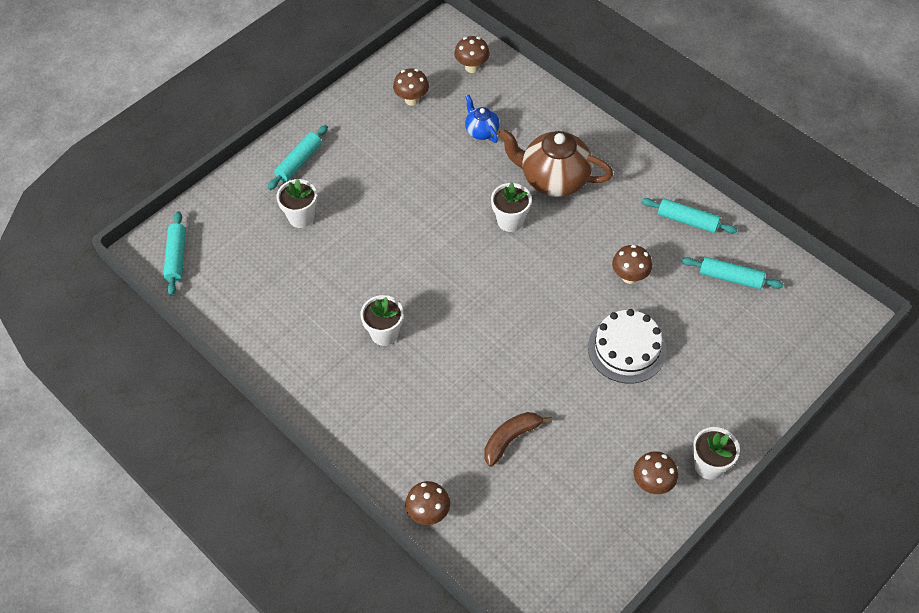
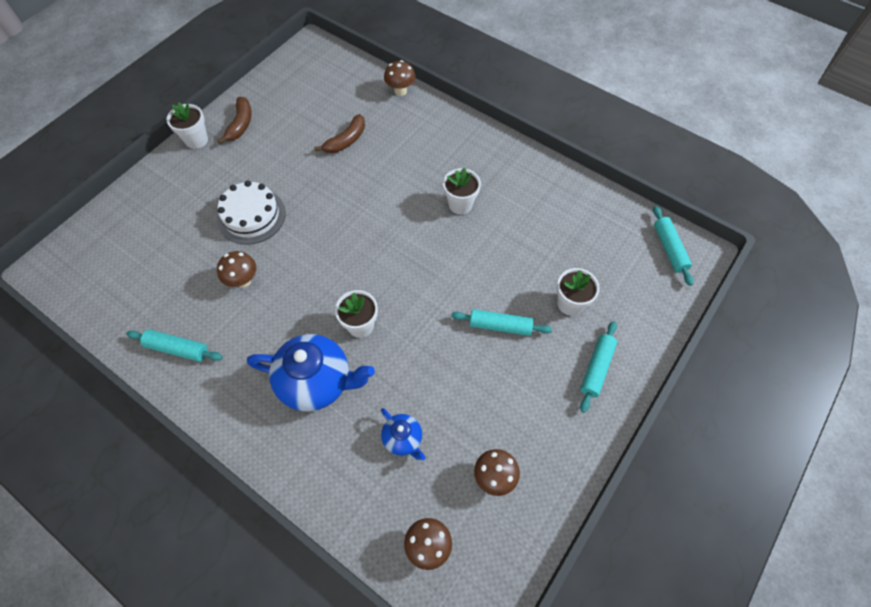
camera: 170 degrees right, 5 degrees up
brown teapot [498,128,613,197] -> blue teapot [247,334,375,411]
brown mushroom [633,451,678,494] -> brown banana [217,97,252,144]
turquoise rolling pin [682,257,784,289] -> turquoise rolling pin moved to [451,309,552,336]

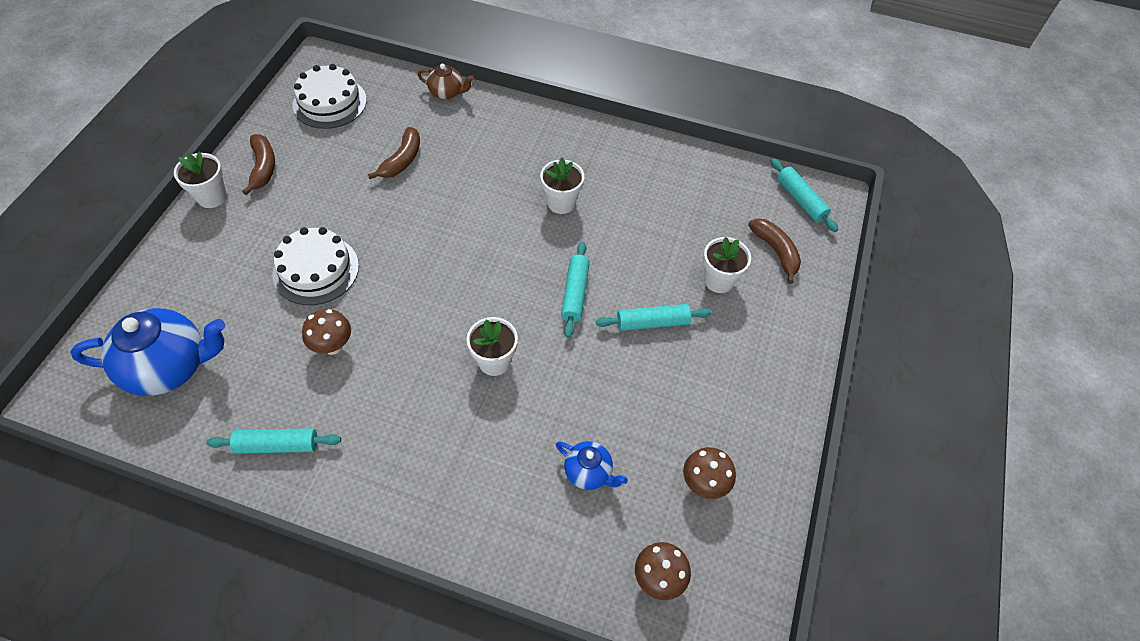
camera: 20 degrees left, 5 degrees down
blue teapot [247,334,375,411] -> blue teapot moved to [70,308,225,396]
brown mushroom [384,60,416,96] -> brown teapot [418,64,474,100]
turquoise rolling pin [580,321,617,413] -> turquoise rolling pin moved to [561,242,590,338]
none -> white cake [293,64,367,129]
none -> brown banana [748,218,801,284]

